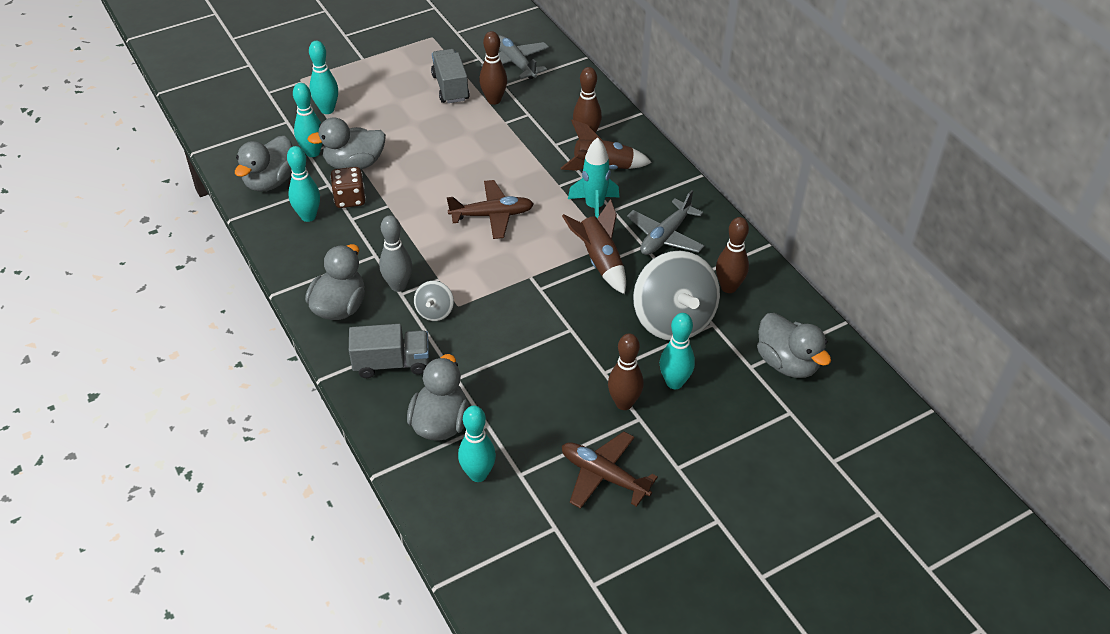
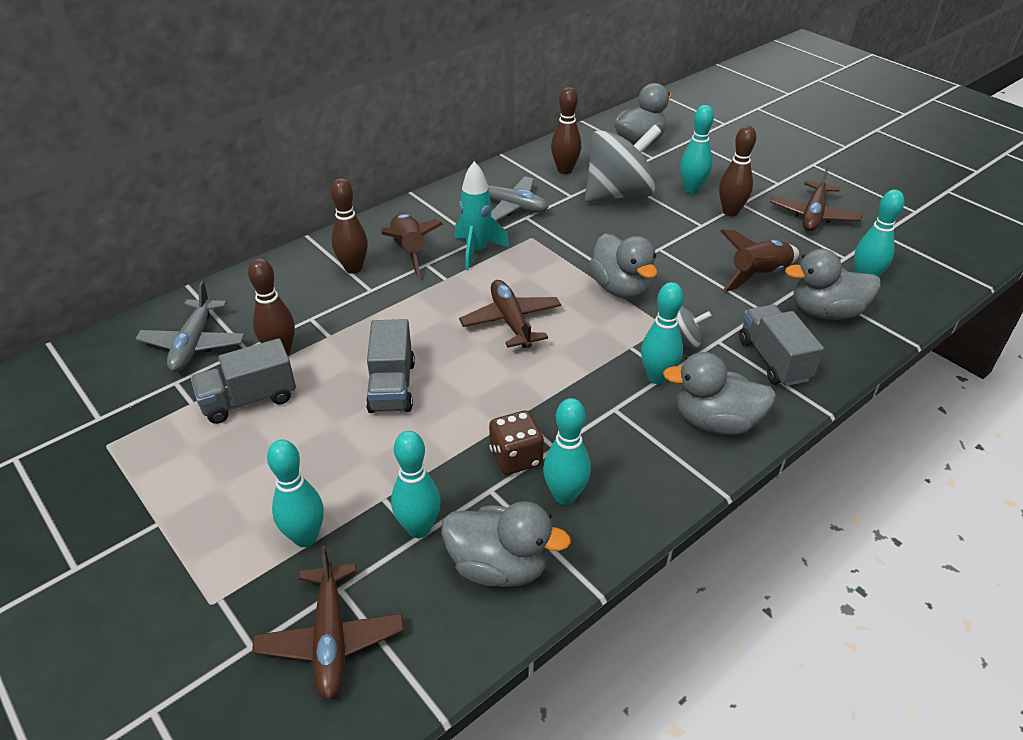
camera: 100 degrees left, 5 degrees down
grey duck [307,117,386,169] -> grey duck moved to [589,233,658,299]
grey bowling pin [379,215,412,292] -> turquoise bowling pin [641,282,683,384]
grey plane [481,35,549,79] -> grey plane turned 45 degrees counterclockwise [136,281,245,372]
brown rocket [562,199,626,294] -> brown rocket moved to [720,229,799,292]
none -> brown plane [252,545,404,700]
none -> grey truck [366,319,415,413]

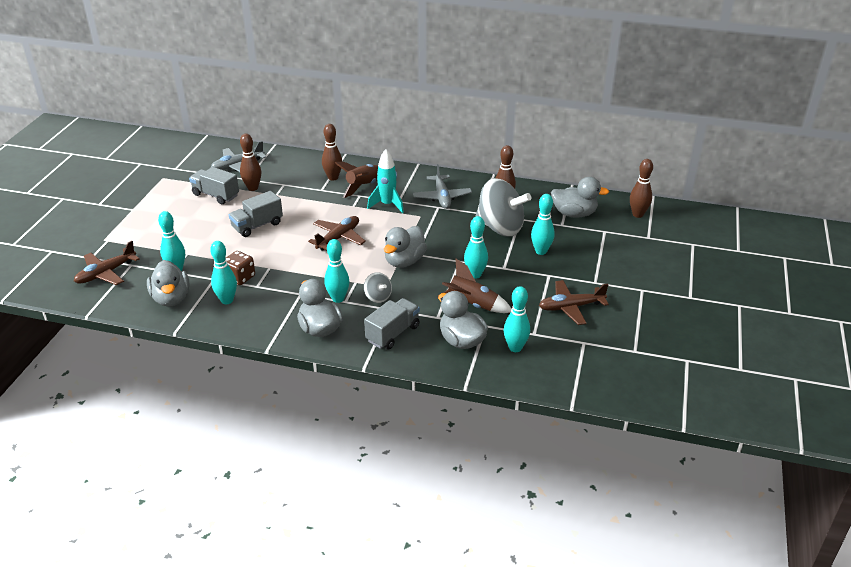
camera: 55 degrees right, 5 degrees down
turquoise bowling pin [267,439,324,547] -> turquoise bowling pin moved to [464,216,488,279]
brown bowling pin [719,126,756,216] -> brown bowling pin moved to [630,159,653,218]

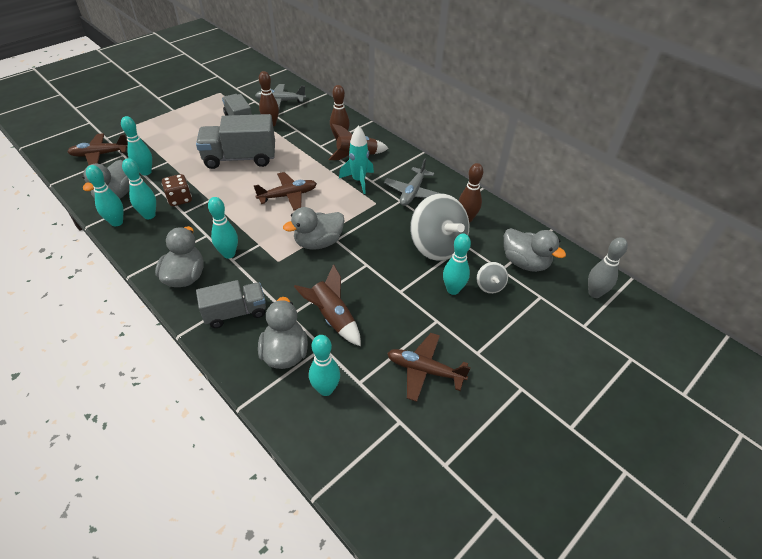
camera: 30 degrees right, 10 degrees up
grey truck [229,191,283,237] -> grey truck [196,114,275,169], size x1.56
grey spinning top [364,272,392,303] -> grey spinning top moved to [476,262,508,294]
turquoise bowling pin [464,216,488,279] -> turquoise bowling pin moved to [86,165,123,227]
brown bowling pin [630,159,653,218] -> grey bowling pin [588,237,628,298]

